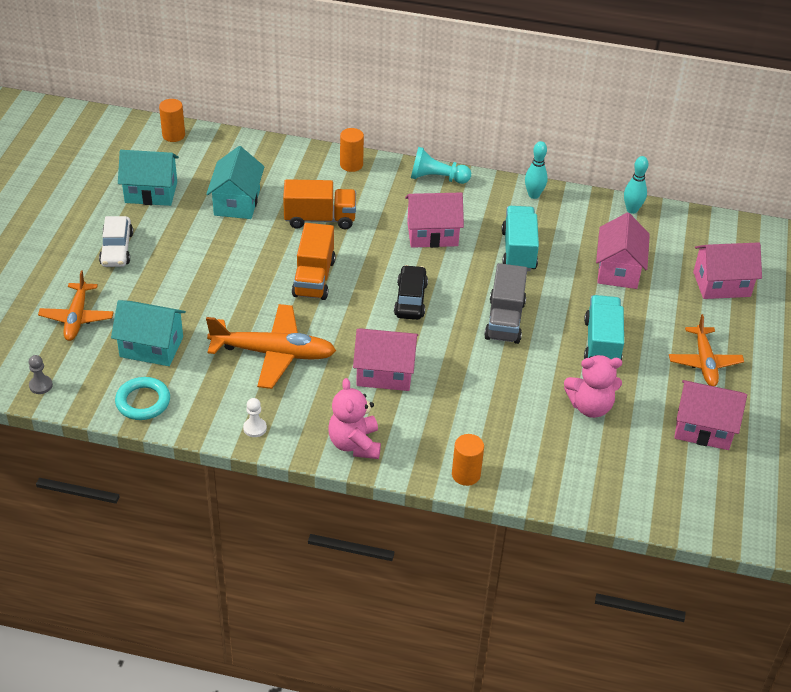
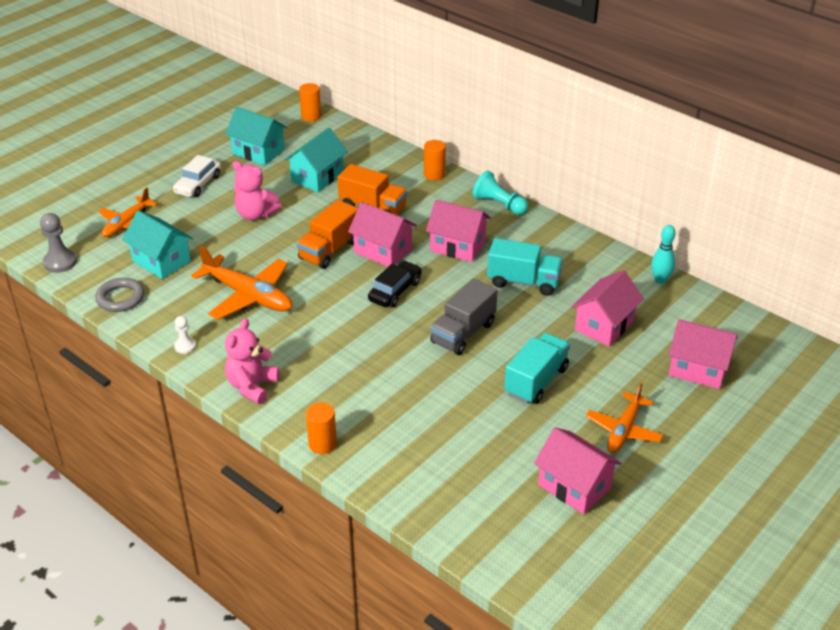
camera: 30 degrees right, 5 degrees down
grey pawn [29,355,53,394] -> grey pawn [40,213,77,273], size x1.66
turquoise ring [115,377,170,420] -> grey ring [95,278,144,312]
pink house [353,328,418,391] -> pink house moved to [348,202,417,266]
turquoise truck [502,206,539,271] -> turquoise truck turned 75 degrees clockwise [487,238,563,296]
turquoise bowling pin [525,141,548,199] -> none
pink teddy bear [564,355,622,418] -> pink teddy bear moved to [232,161,281,220]

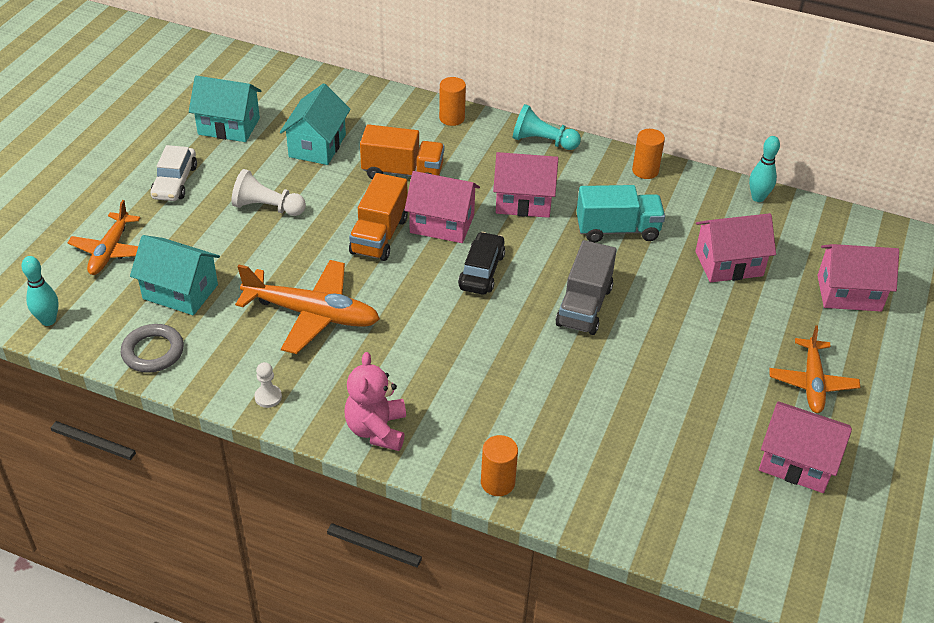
camera: 20 degrees left, 5 degrees up
grey pawn [40,213,77,273] -> turquoise bowling pin [22,256,59,326]
pink teddy bear [232,161,281,220] -> white pawn [232,169,306,216]
orange cylinder [299,83,321,122] -> orange cylinder moved to [632,129,665,179]
turquoise truck [504,333,570,404] -> none
pink house [571,270,644,346] -> pink house turned 60 degrees clockwise [695,213,776,282]

